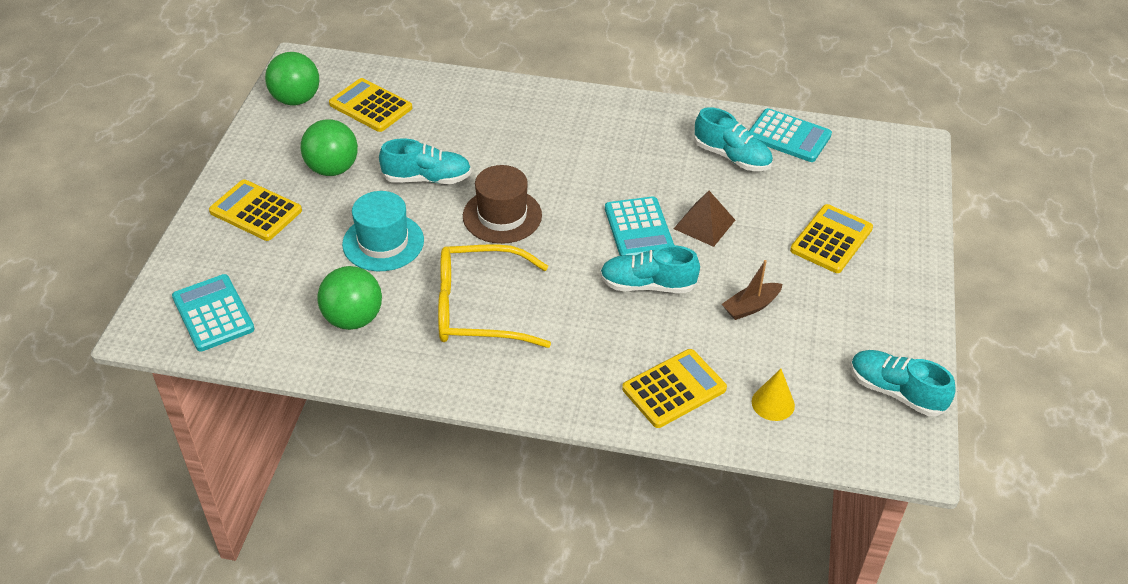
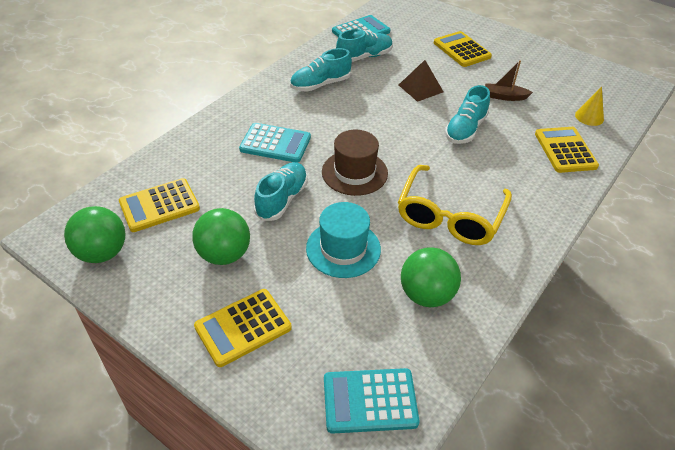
camera: 65 degrees left, 0 degrees up
turquoise calculator [605,196,674,256] -> turquoise calculator moved to [239,123,311,163]
brown boat [722,260,783,320] -> brown boat turned 105 degrees clockwise [485,60,533,101]
turquoise shoe [850,350,956,416] -> turquoise shoe moved to [290,48,352,92]

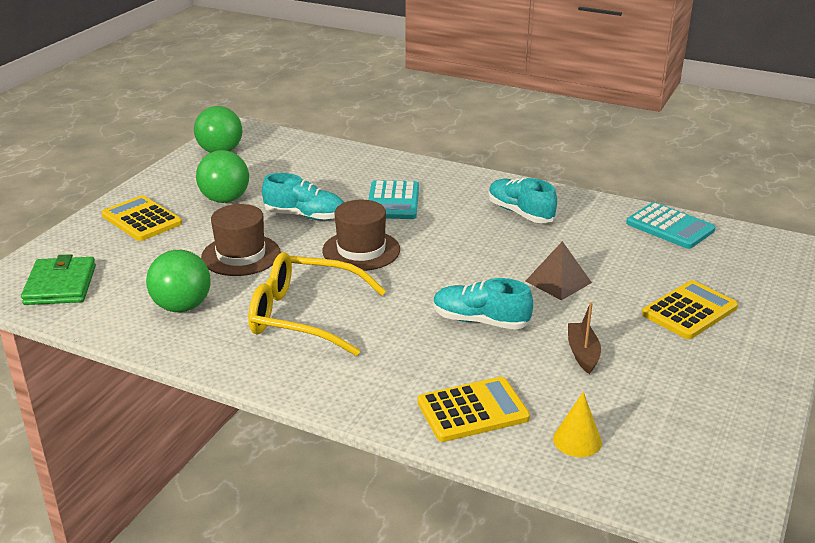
camera: 80 degrees right, 15 degrees down
yellow calculator [119,178,200,232] -> none
turquoise hat [306,202,381,278] -> brown hat [201,204,281,276]
turquoise calculator [324,368,420,434] -> green wallet [21,254,96,305]
turquoise shoe [336,29,393,62] -> none

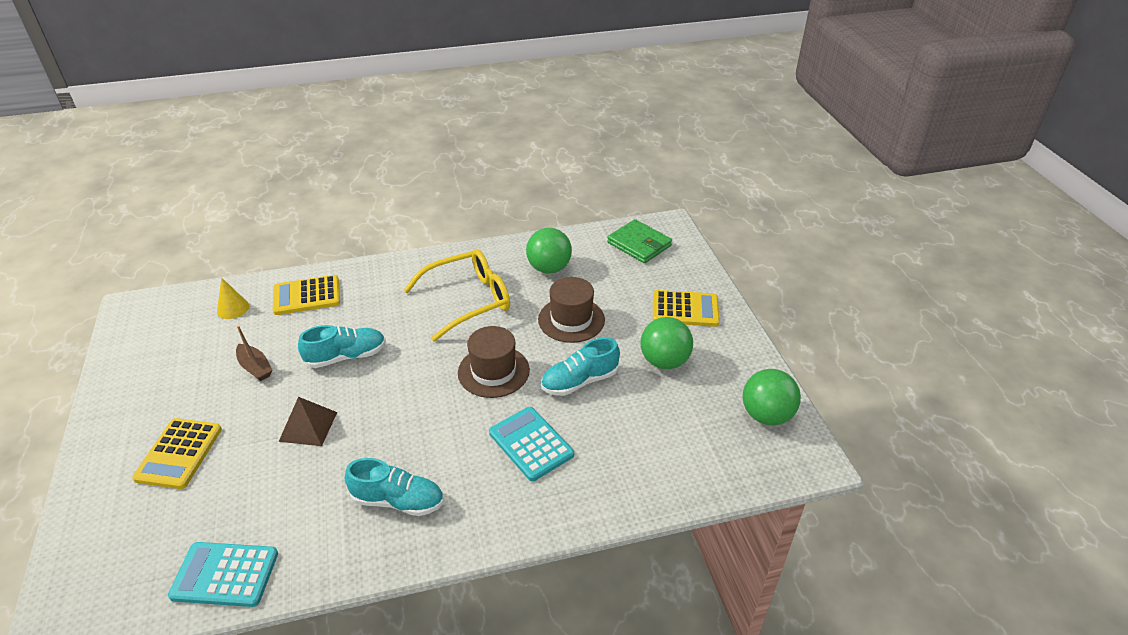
camera: 140 degrees right, 10 degrees up
yellow calculator [417,377,530,442] -> yellow calculator turned 45 degrees clockwise [273,275,340,315]

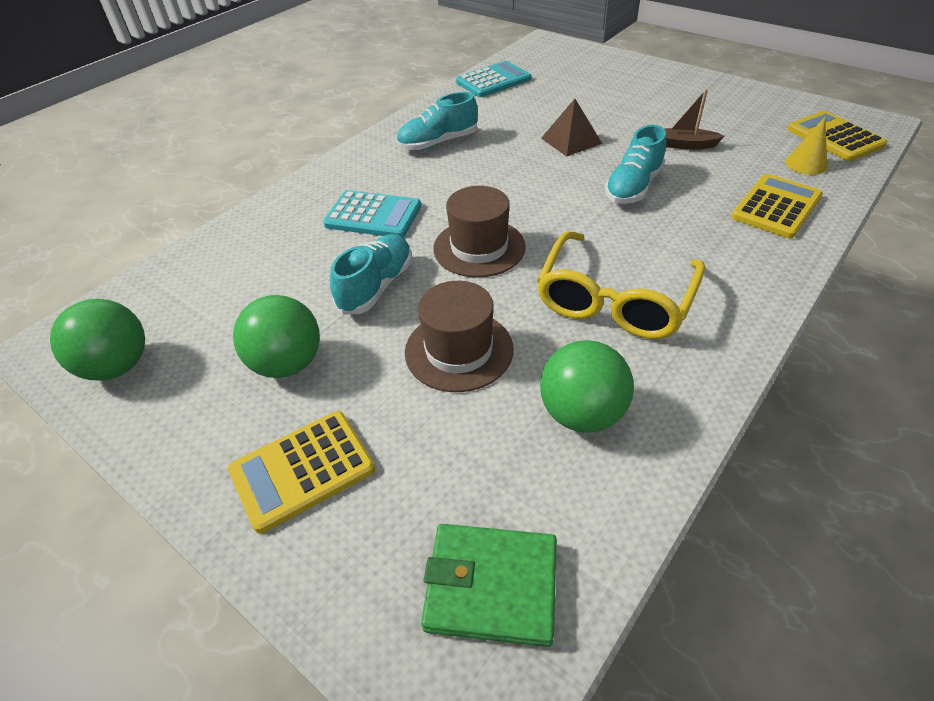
camera: 145 degrees right, 5 degrees up
yellow calculator [132,418,222,489] -> yellow calculator moved to [787,111,887,161]

